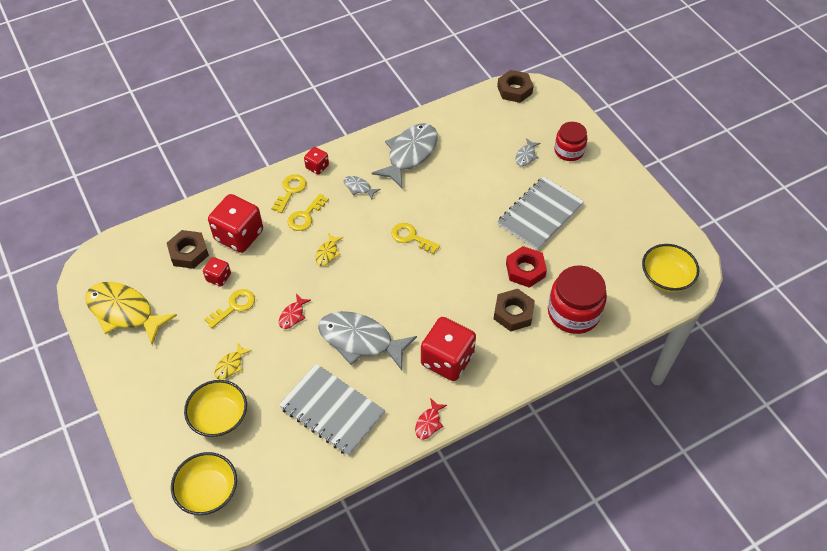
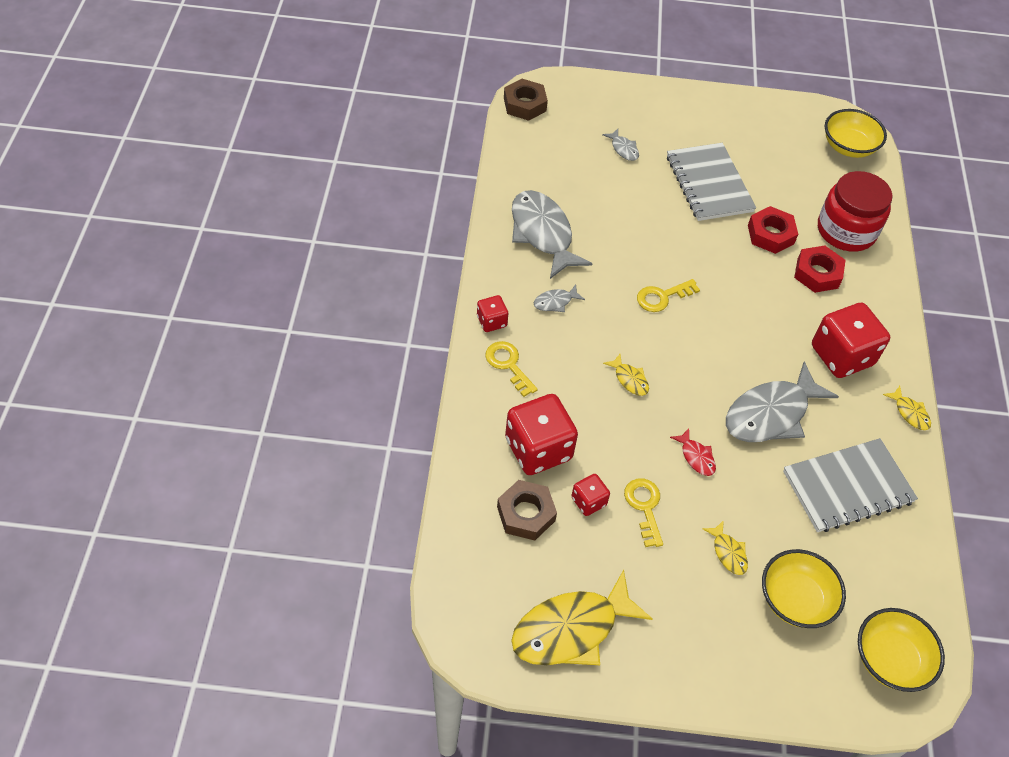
camera: 60 degrees left, 0 degrees up
yellow key [288,194,329,231] -> none
red fish [415,398,447,440] -> yellow fish [883,386,931,430]
brown nut [494,289,535,332] -> red nut [794,245,846,293]
red jar [554,122,588,161] -> none

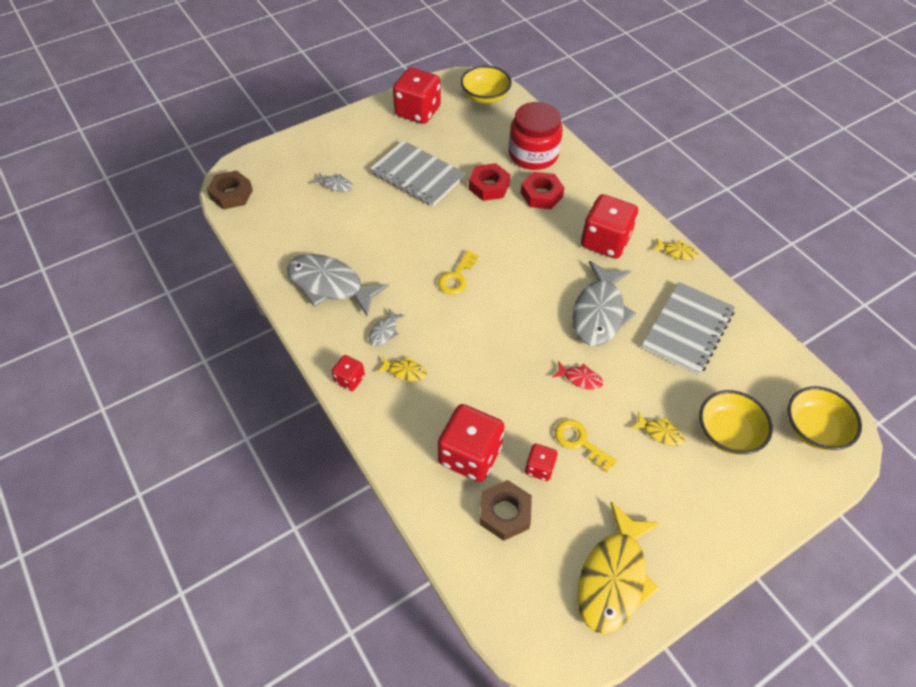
camera: 35 degrees left, 0 degrees up
yellow key [485,341,538,397] -> none
yellow fish [603,354,649,396] -> yellow fish moved to [376,357,427,381]
none -> red dice [393,67,441,124]

